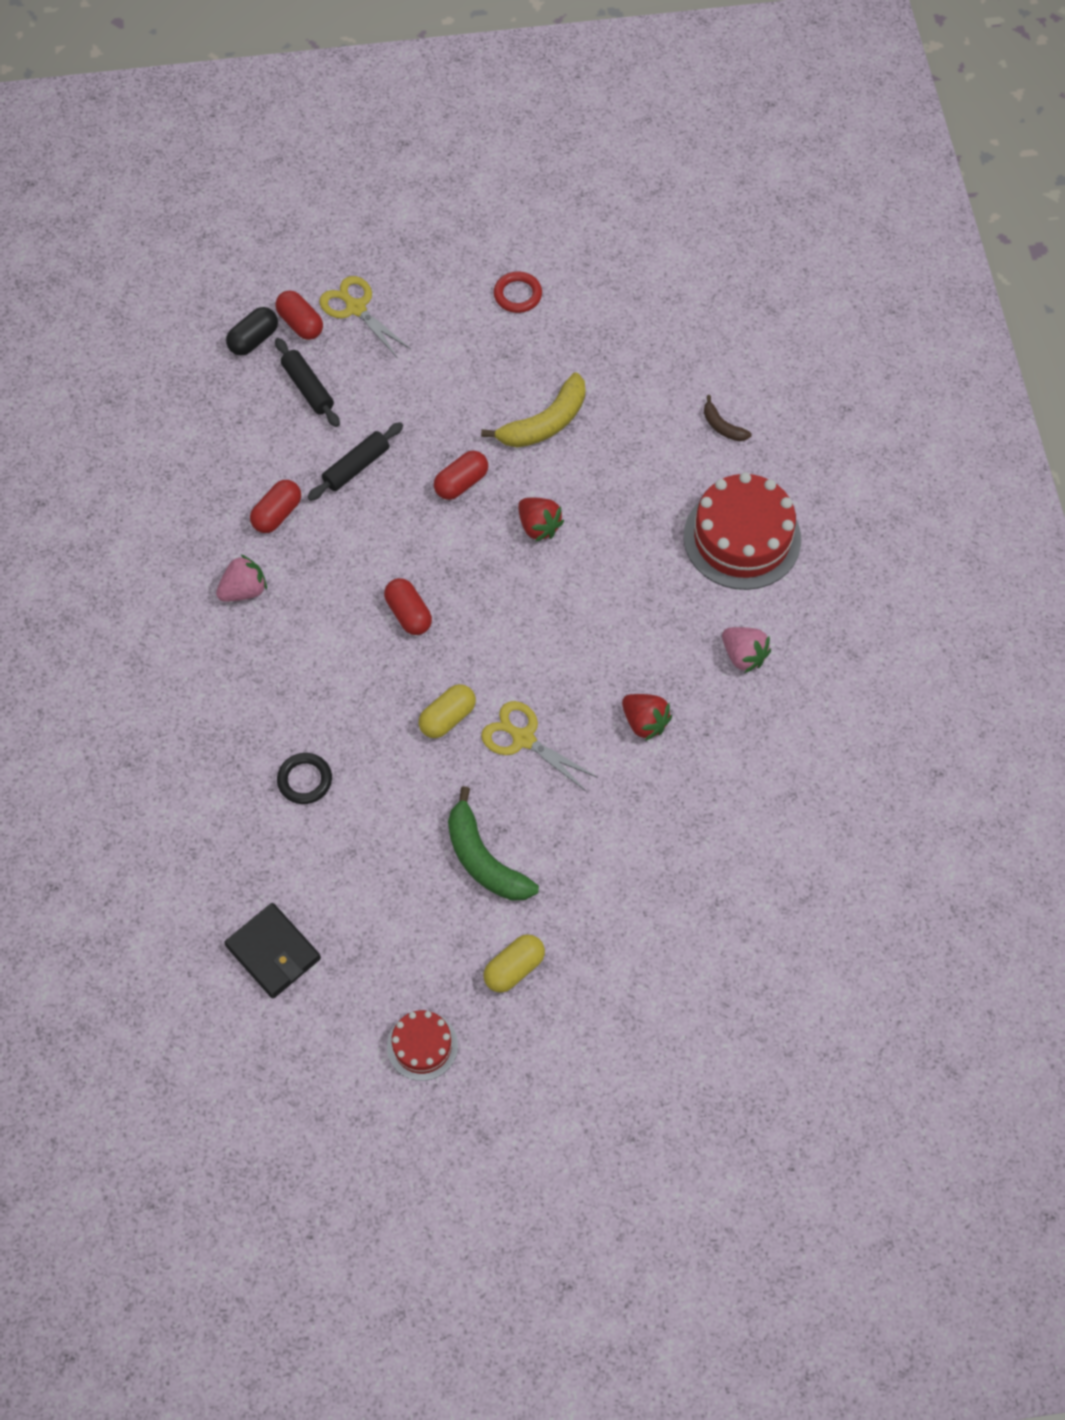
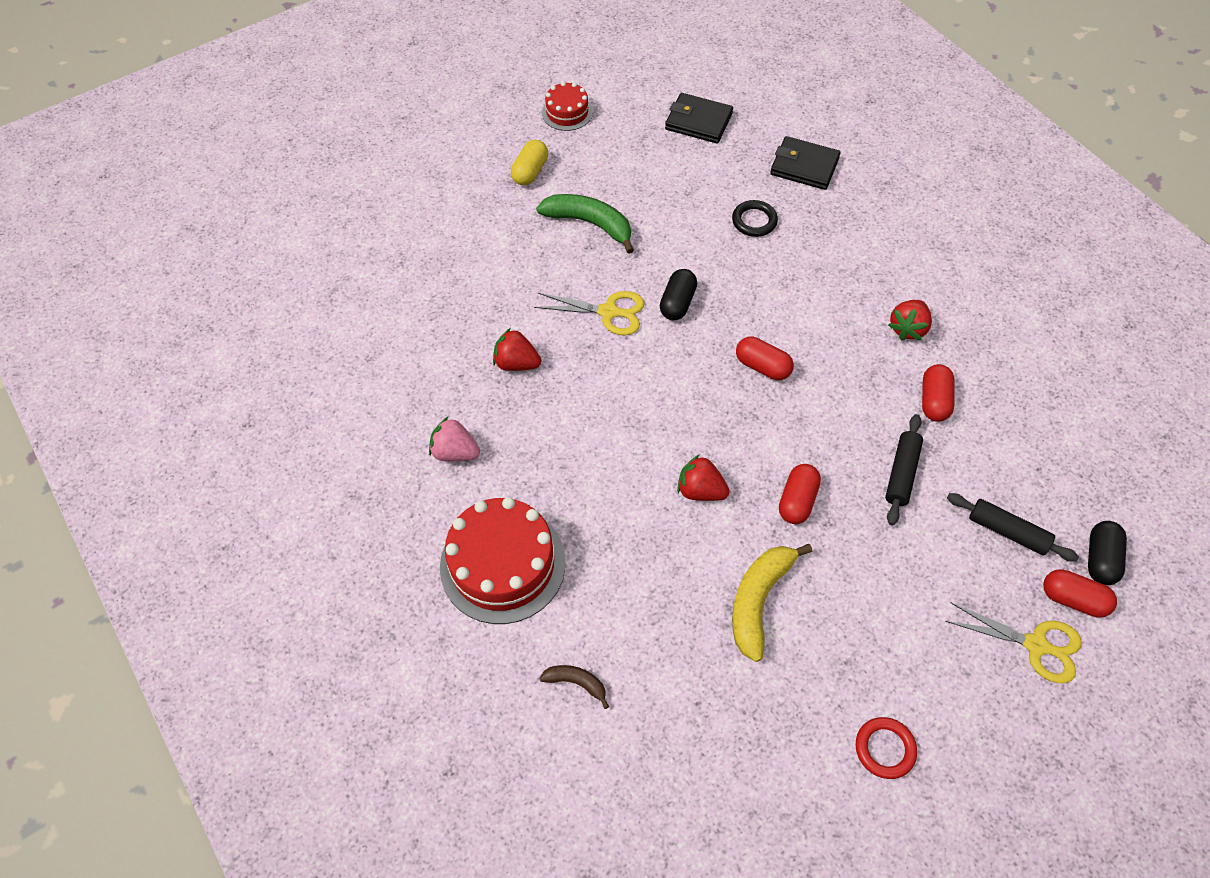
camera: 155 degrees right, 5 degrees down
pink strawberry [216,554,267,602] -> red strawberry [888,300,932,341]
yellow capsule [419,684,476,738] -> black capsule [660,269,697,320]
none -> black wallet [770,136,841,190]

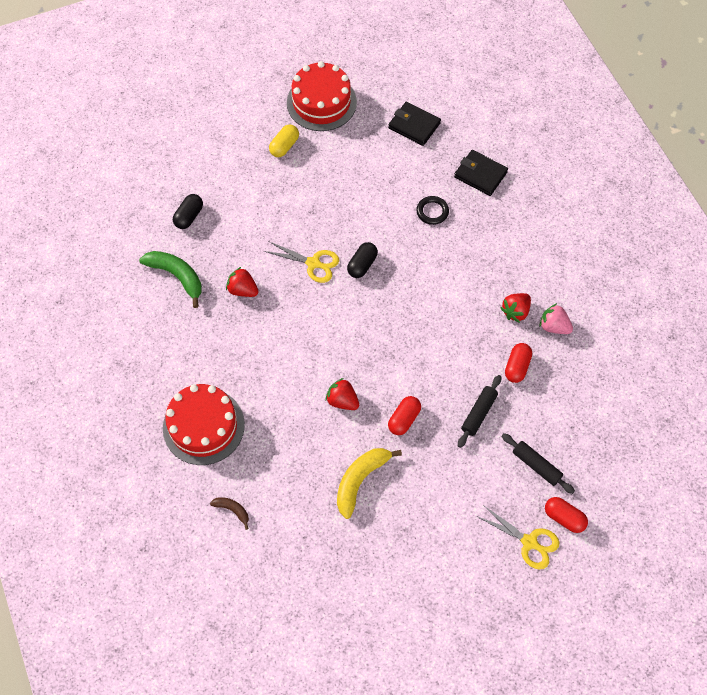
camera: 10 degrees right, 5 degrees up
pink strawberry [429,416,480,462] -> pink strawberry moved to [540,303,573,334]
green banana [536,194,634,254] -> green banana moved to [139,251,202,308]
red cake [542,82,593,131] -> red cake [287,61,357,131], size x1.87
red capsule [736,337,794,380] -> none
red ring [856,717,917,779] -> none
black capsule [1088,521,1127,585] -> black capsule moved to [173,194,203,229]

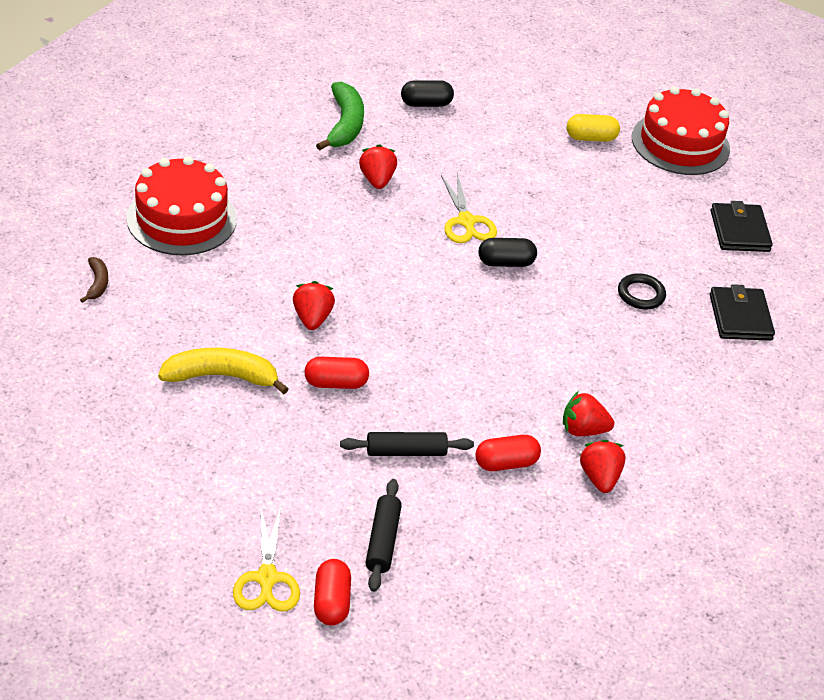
camera: 50 degrees right, 20 degrees down
pink strawberry [540,303,573,334] -> red strawberry [580,439,626,493]

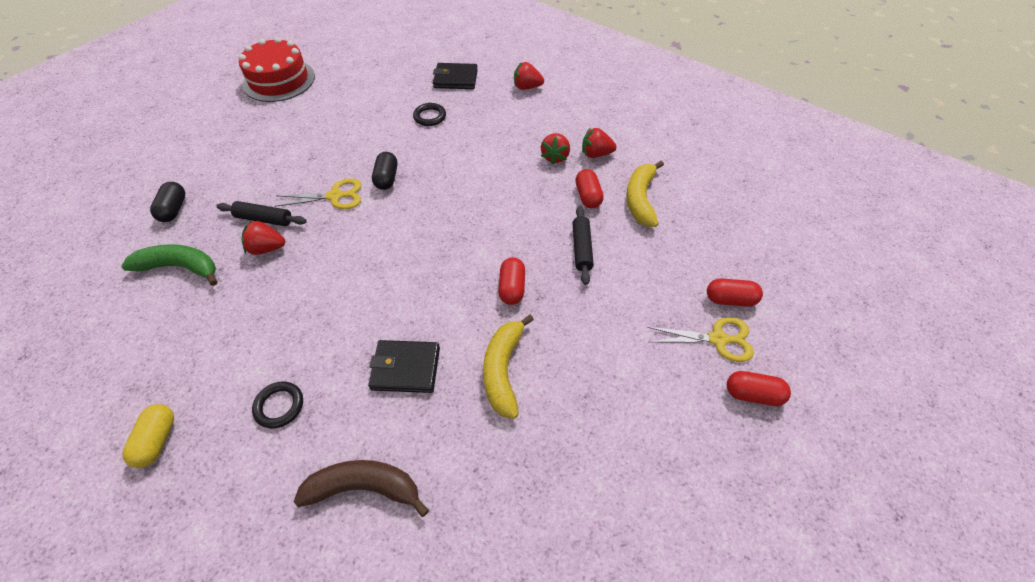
camera: 80 degrees left, 10 degrees up
brown banana [80,257,108,303] -> brown banana [294,460,429,517], size x1.91
red cake [126,156,237,255] -> black ring [252,381,303,429]
red strawberry [293,281,335,330] -> red strawberry moved to [514,62,544,90]
black rolling pin [365,479,402,592] -> black rolling pin moved to [217,201,307,226]
yellow capsule [567,114,620,142] -> yellow capsule moved to [122,404,174,468]
black wallet [711,201,773,252] -> black wallet moved to [368,340,440,393]
none -> yellow banana [626,161,664,227]
none -> red capsule [727,371,791,406]

